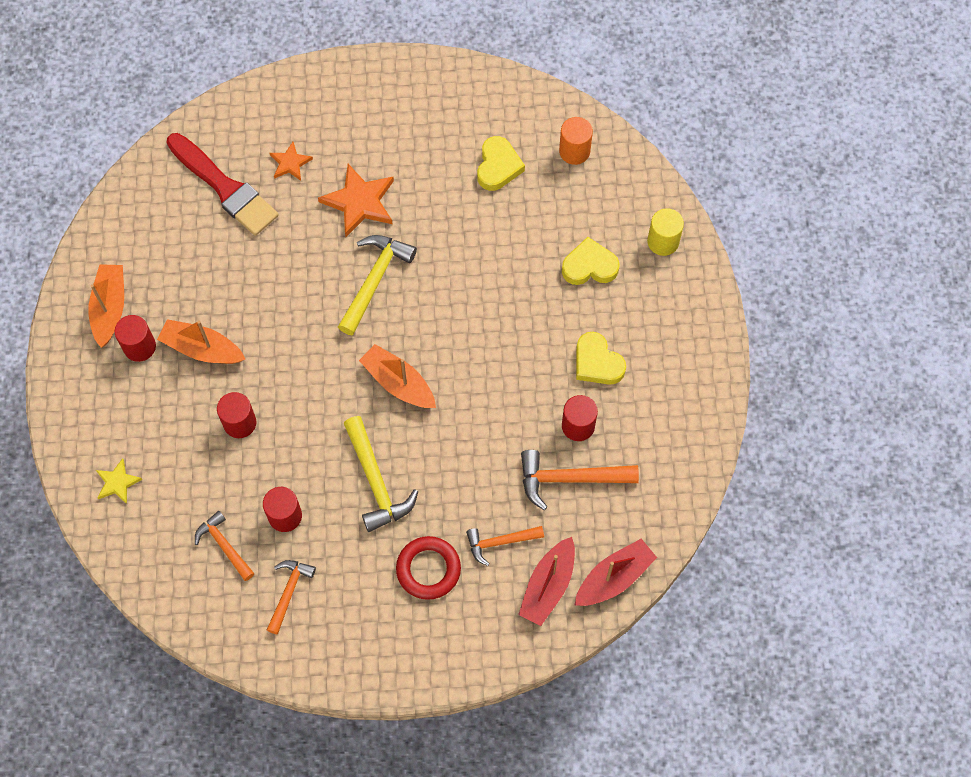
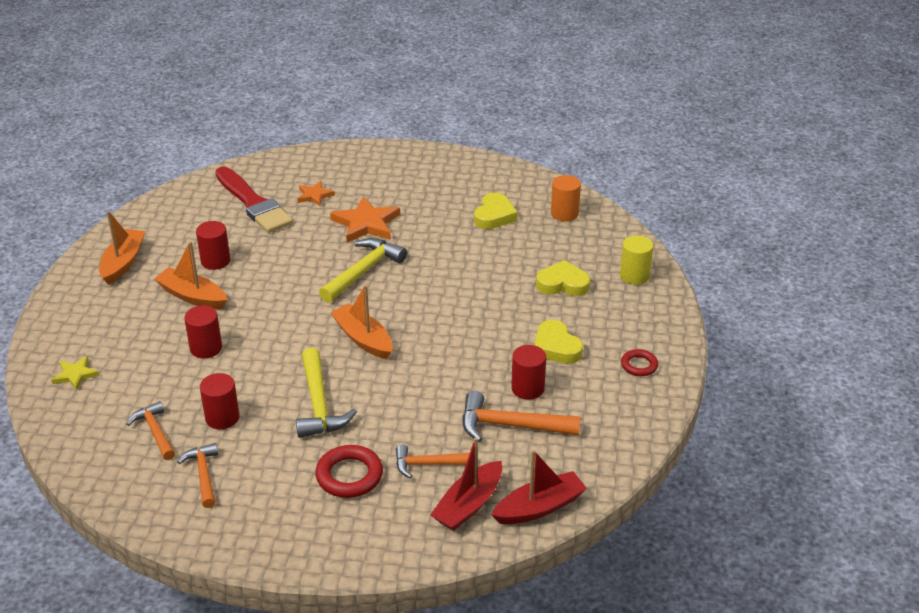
camera: 10 degrees right, 30 degrees down
red cylinder [115,315,156,362] -> red cylinder moved to [196,221,230,270]
orange hammer [267,560,316,634] -> orange hammer turned 45 degrees counterclockwise [177,443,218,508]
none -> red ring [621,349,658,376]

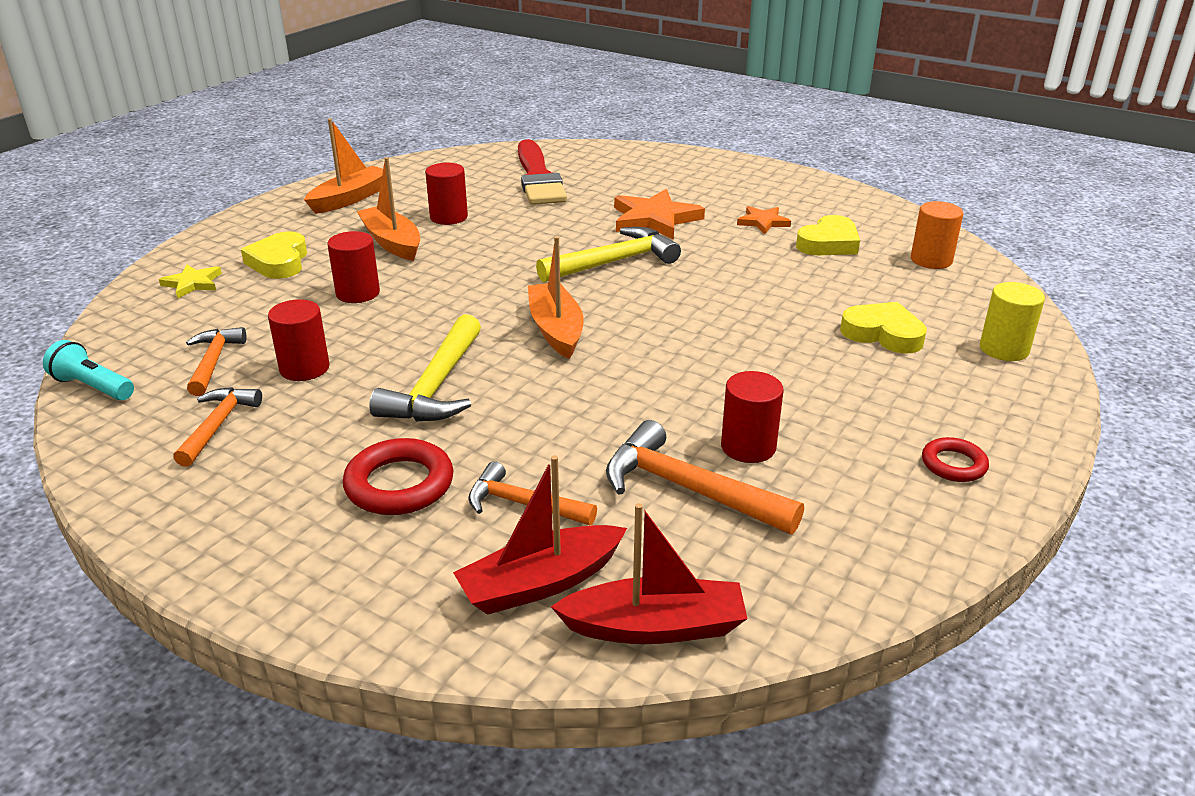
camera: 25 degrees right, 5 degrees down
orange star [298,181,335,206] -> orange star moved to [737,206,791,234]
yellow heart [535,320,583,364] -> yellow heart moved to [241,231,307,279]
none -> turquoise flashlight [43,340,134,400]

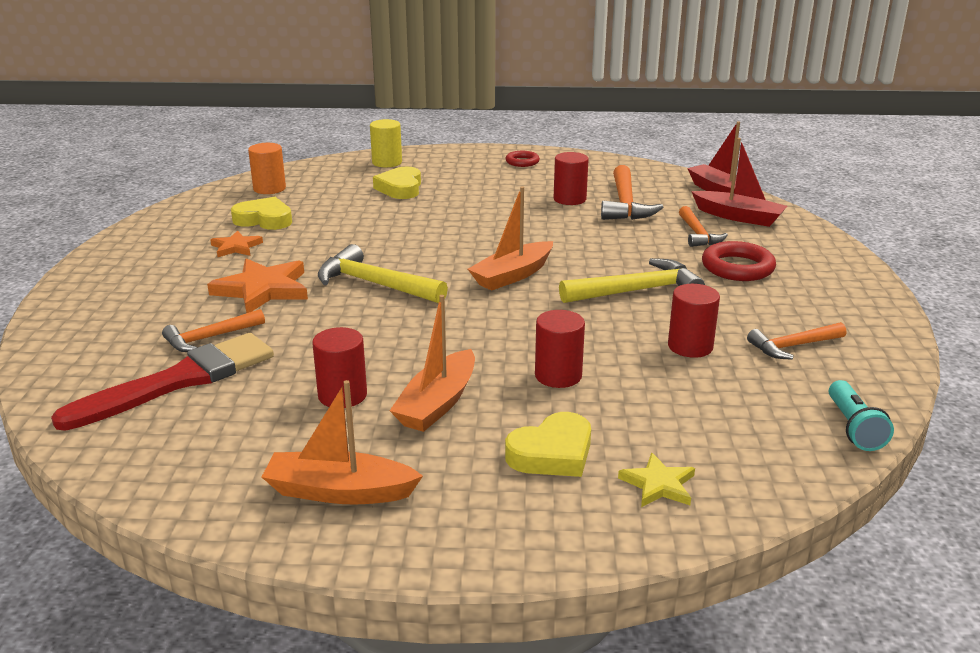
camera: 120 degrees left, 5 degrees down
orange hammer [186,327,246,396] -> orange hammer moved to [162,309,265,352]

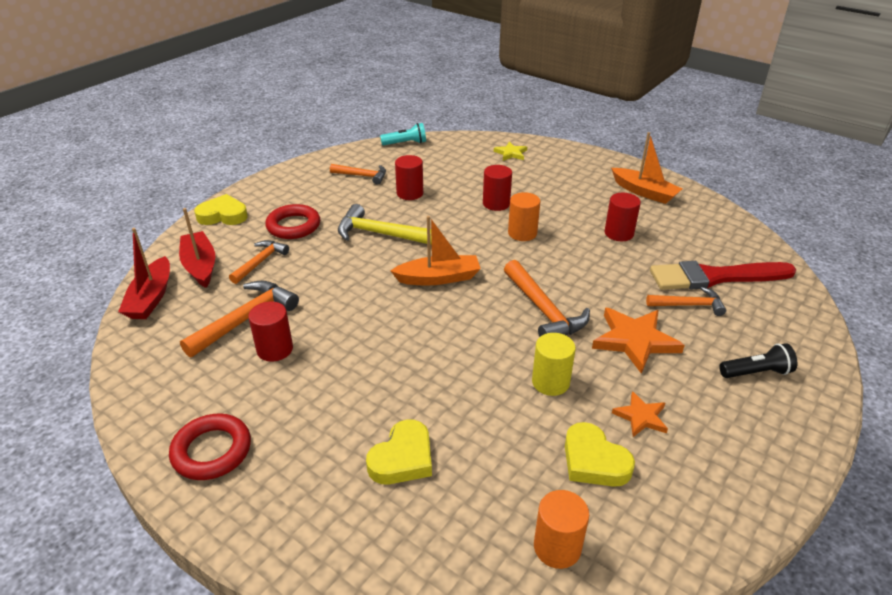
camera: 145 degrees left, 10 degrees up
yellow hammer [318,244,448,303] -> orange hammer [504,260,590,337]
yellow cylinder [370,119,402,167] -> yellow cylinder moved to [532,333,576,396]
orange boat [390,295,475,432] -> none
red ring [505,151,540,167] -> red ring [169,414,251,480], size x1.65
yellow heart [505,412,591,477] -> yellow heart moved to [194,194,248,225]
turquoise flashlight [829,380,894,451] -> turquoise flashlight turned 45 degrees clockwise [380,123,426,146]
none -> orange cylinder [508,192,540,241]
none -> black flashlight [719,343,797,378]

